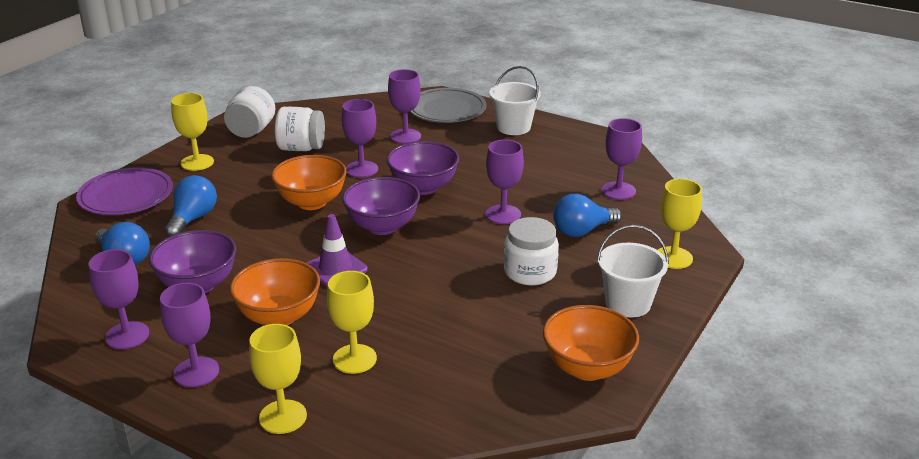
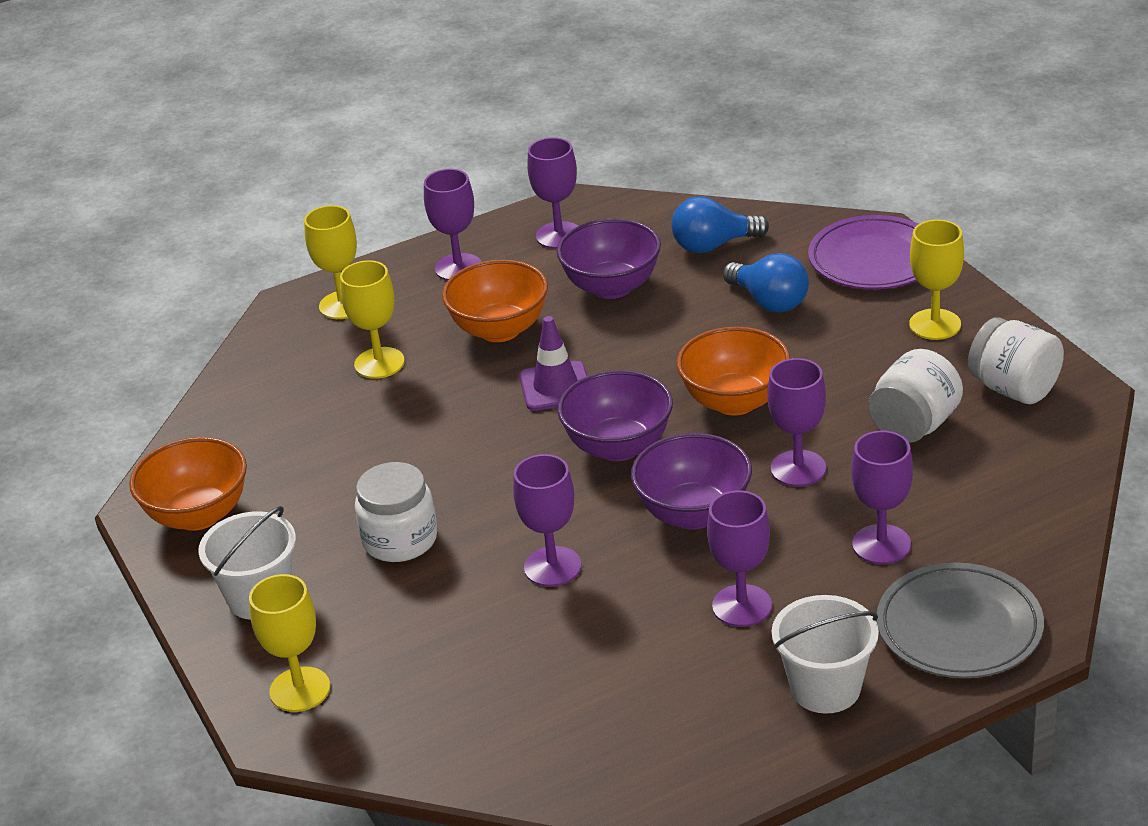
camera: 125 degrees right, 5 degrees up
blue light bulb [553,194,622,237] -> none
purple goblet [602,118,642,200] -> purple goblet moved to [707,490,772,627]

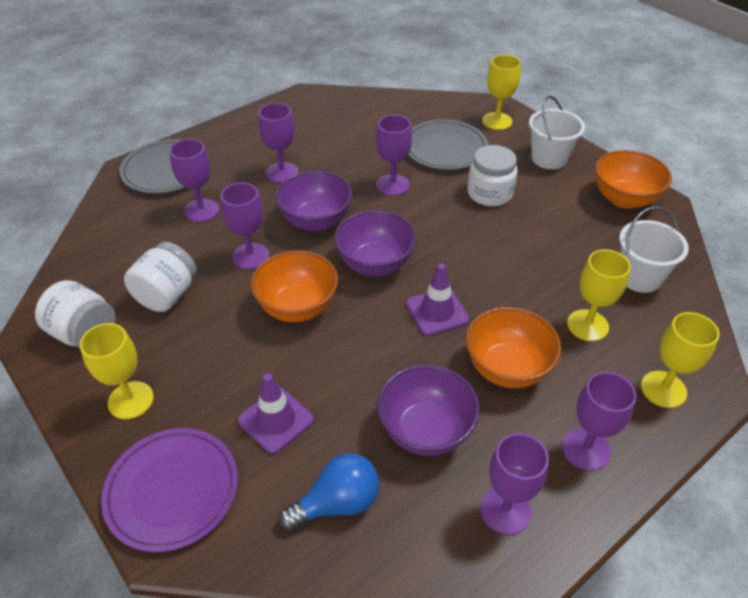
camera: 165 degrees right, 10 degrees up
blue light bulb [723,253,809,313] -> purple traffic cone [238,373,314,454]
white bucket [772,595,879,714] -> white bucket moved to [619,206,689,293]
none -> grey plate [408,119,488,170]

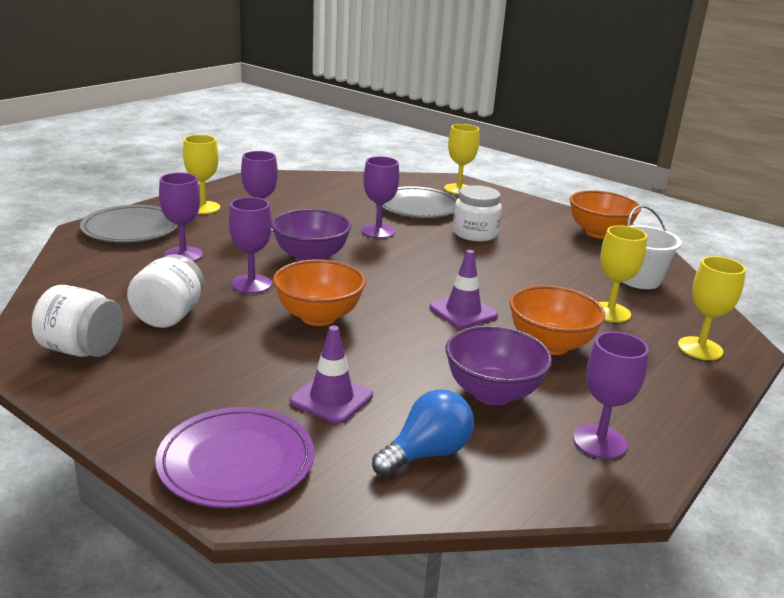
camera: 15 degrees left, 20 degrees down
yellow goblet [80,323,154,419] -> yellow goblet moved to [183,135,220,214]
purple bowl [334,210,416,276] -> none
white bucket [529,95,585,169] -> none
purple goblet [562,372,636,471] -> none

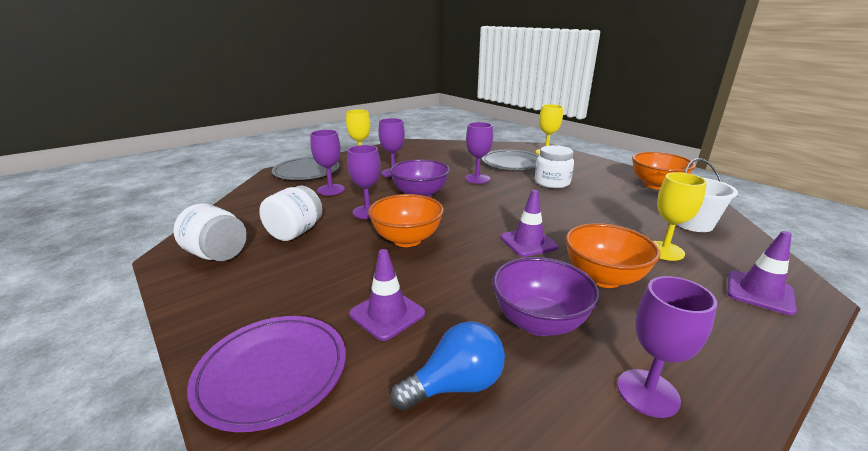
camera: 15 degrees right, 0 degrees up
yellow goblet [678,256,746,360] -> purple traffic cone [727,231,797,315]

